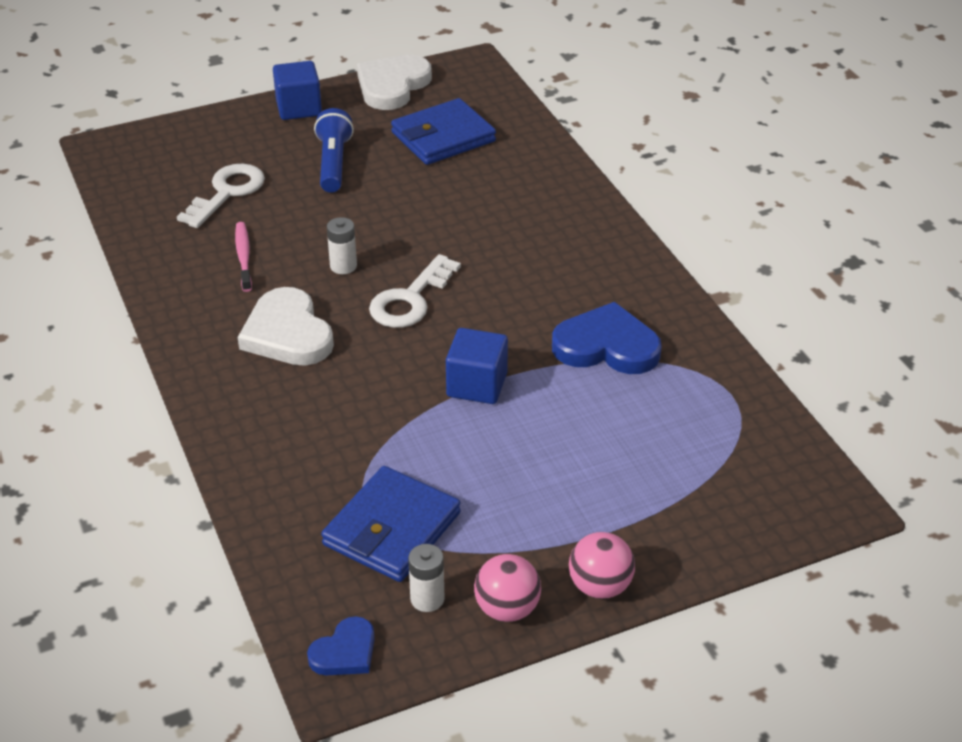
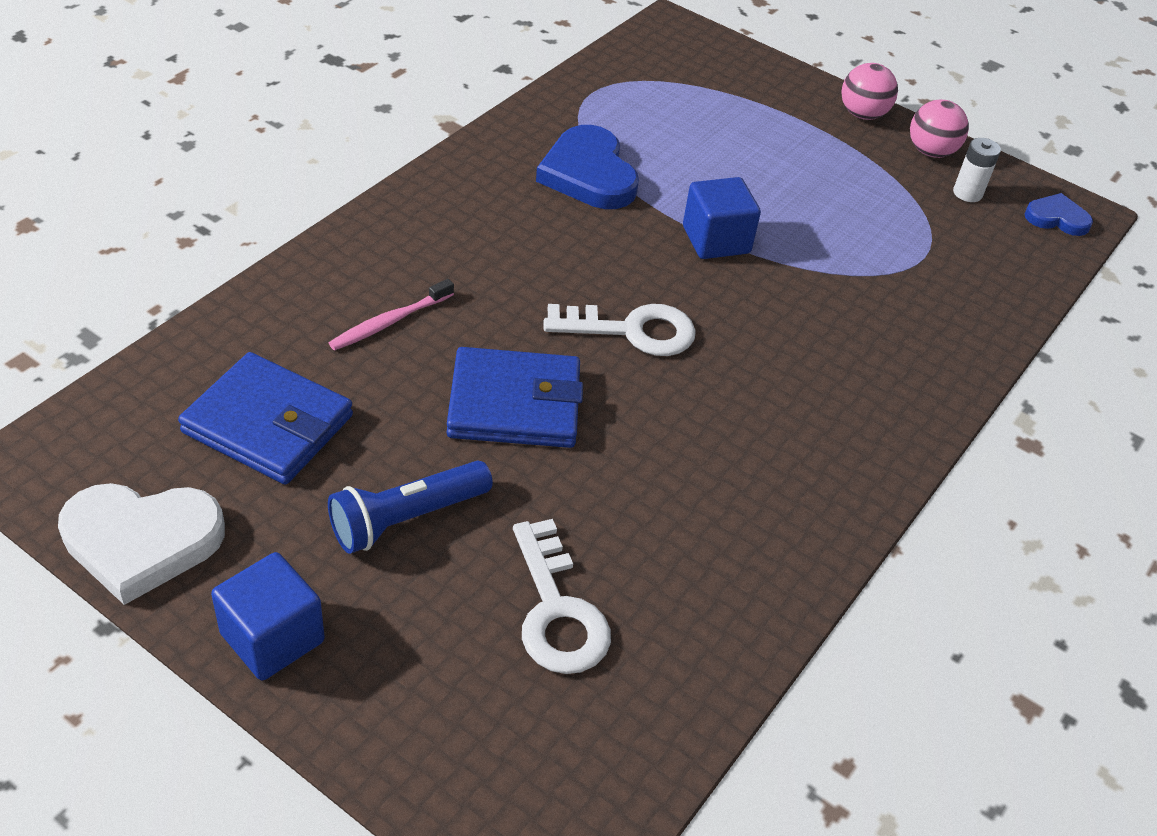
camera: 125 degrees left, 5 degrees up
white key [177,164,265,228] -> white key turned 105 degrees counterclockwise [513,519,611,674]
pink toothbrush [235,222,252,292] -> pink toothbrush moved to [329,279,454,350]
white heart [238,287,334,366] -> none
blue wallet [321,466,461,582] -> blue wallet moved to [447,347,583,448]
white battery [327,217,357,274] -> none

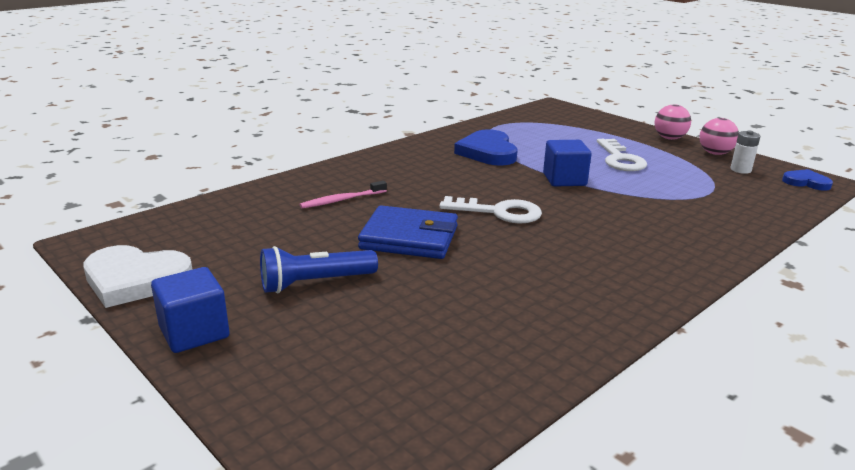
camera: 15 degrees right, 20 degrees down
blue wallet [178,352,353,485] -> none
white key [513,519,611,674] -> white key moved to [597,139,647,171]

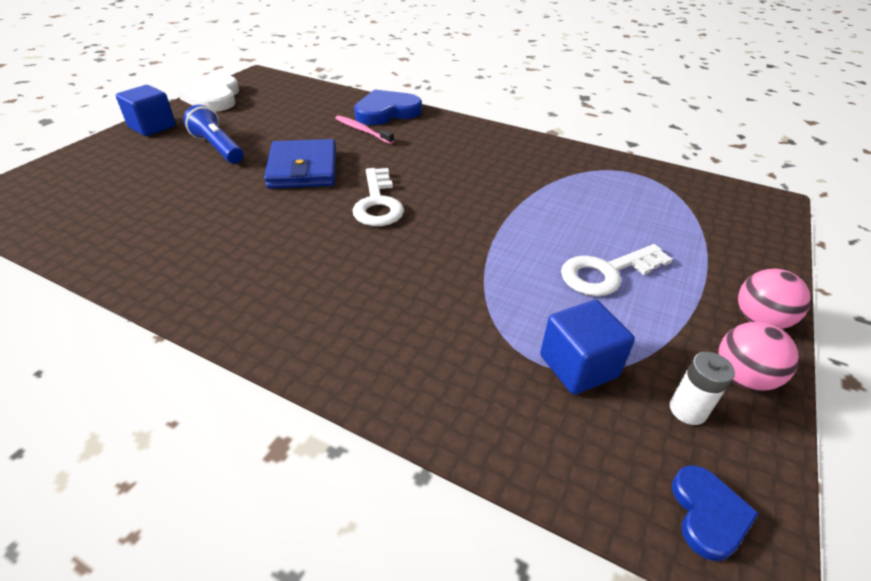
camera: 70 degrees right, 15 degrees up
blue heart [454,129,518,166] -> blue heart moved to [354,89,422,125]
blue cube [543,140,591,187] -> blue cube moved to [540,300,635,395]

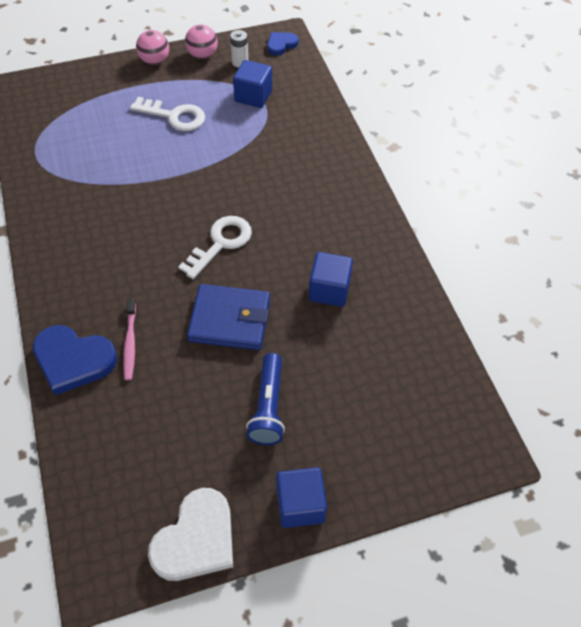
camera: 135 degrees left, 15 degrees up
blue wallet [264,139,336,189] -> blue wallet turned 60 degrees clockwise [187,284,270,350]
none -> blue cube [309,252,353,307]

